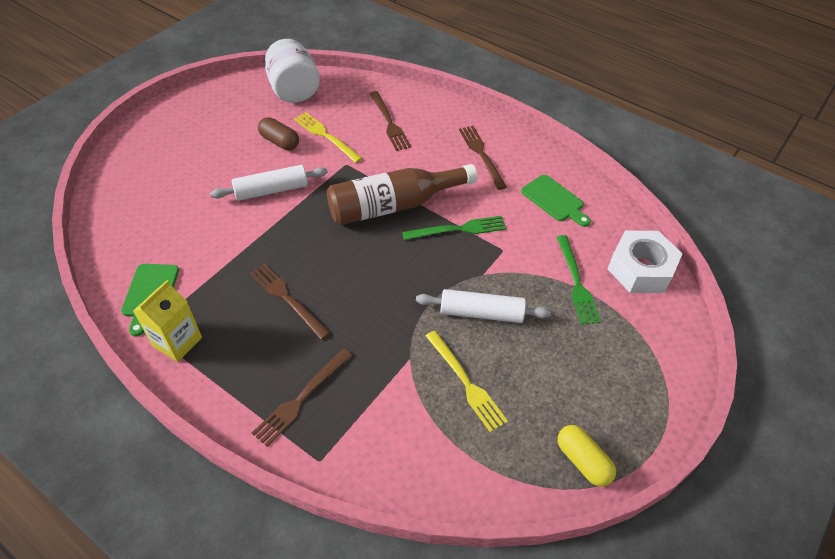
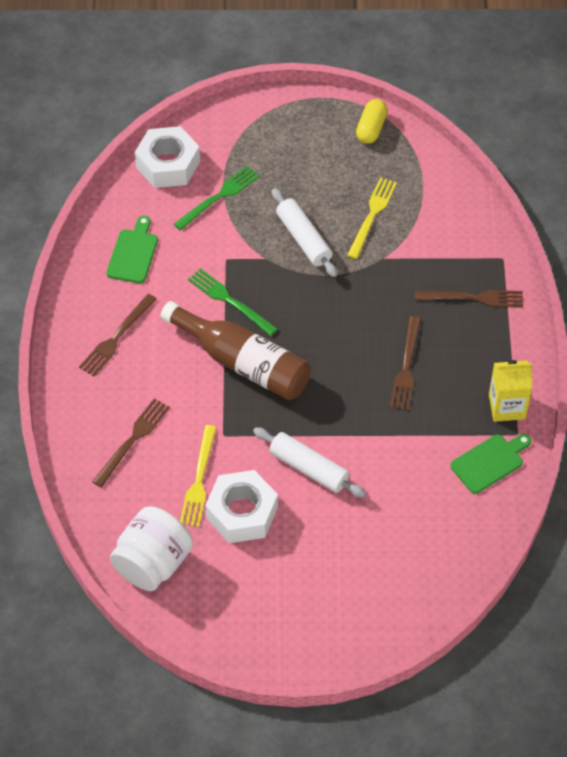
camera: 125 degrees left, 5 degrees up
brown capsule [258,117,299,150] -> white nut [205,470,278,543]

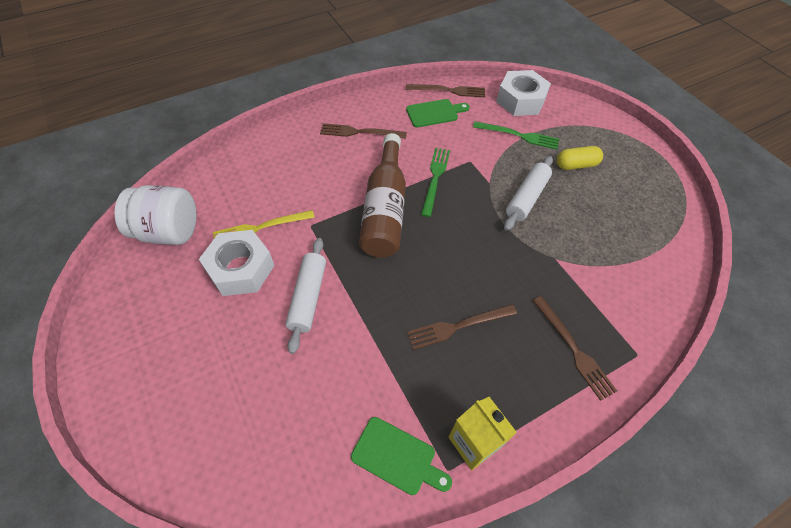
camera: 60 degrees right, 0 degrees up
brown fork [92,398,170,487] -> brown fork moved to [406,84,485,97]
yellow fork [347,177,397,259] -> none
yellow capsule [356,99,388,144] -> yellow capsule moved to [557,146,603,170]

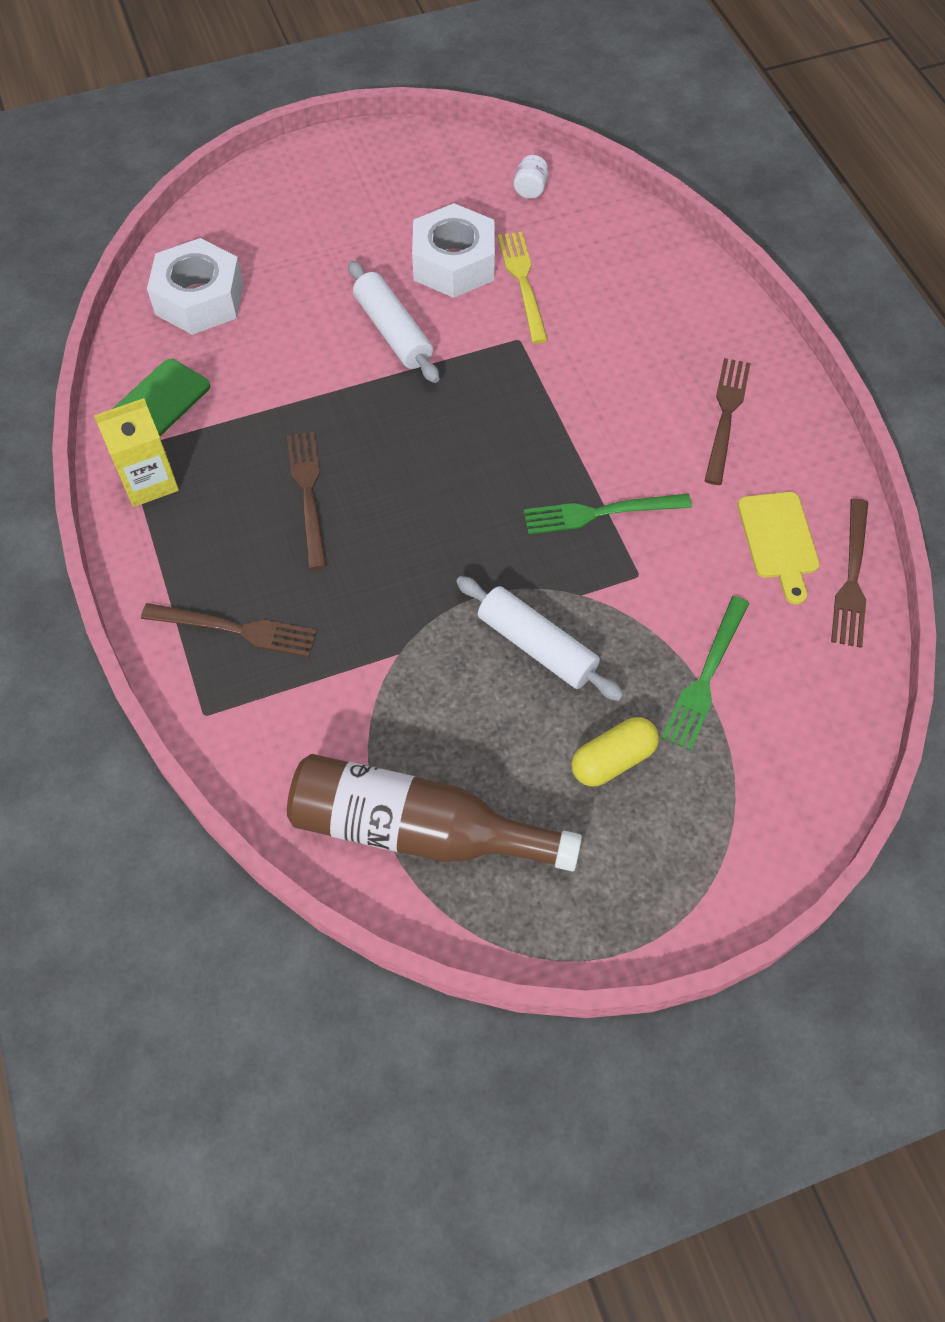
camera: 100 degrees right, 5 degrees up
white jar [114,185,197,245] -> white jar [514,155,548,199], size x0.41
white rolling pin [285,238,326,354] -> white rolling pin turned 45 degrees clockwise [348,261,439,383]
brown bottle [359,133,406,258] -> brown bottle moved to [287,754,582,871]
green cutting board [406,99,470,127] -> yellow cutting board [738,492,820,605]
green fork [421,148,450,217] -> green fork turned 150 degrees clockwise [524,494,692,534]
white nut [496,70,551,116] -> white nut moved to [147,238,244,335]
brown fork [532,296,617,401] -> brown fork turned 150 degrees counterclockwise [141,603,317,657]
yellow capsule [557,146,603,170] -> yellow capsule turned 60 degrees clockwise [571,717,659,786]

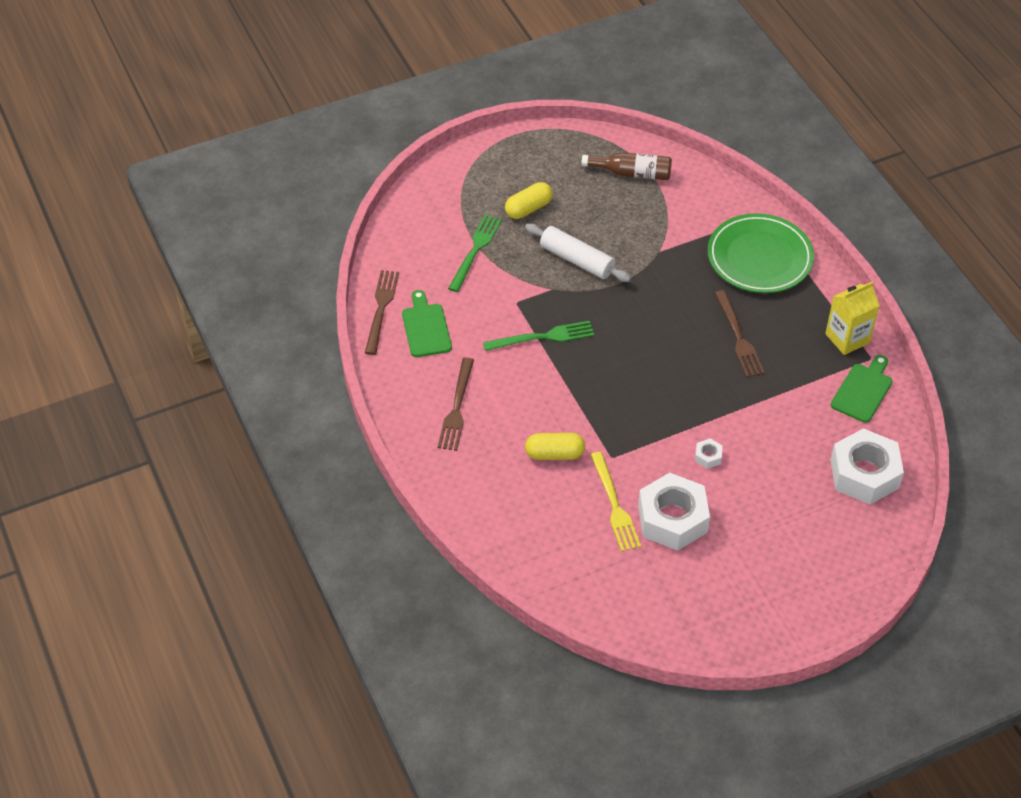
camera: 175 degrees right, 10 degrees down
brown fork [141,603,317,657] -> green plate [708,213,814,293]
brown bottle [287,754,582,871] -> brown bottle [581,152,672,180], size x0.59
white rolling pin [348,261,439,383] -> white nut [695,438,723,469]
white jar [514,155,548,199] -> none
yellow cutting board [738,492,820,605] -> green cutting board [402,290,452,357]
none -> yellow capsule [525,433,585,460]

